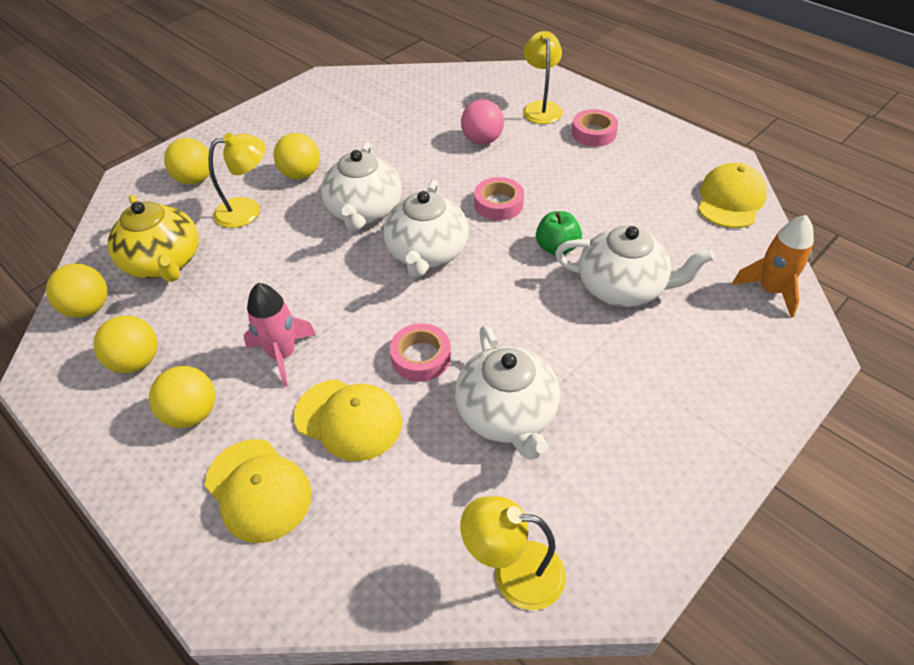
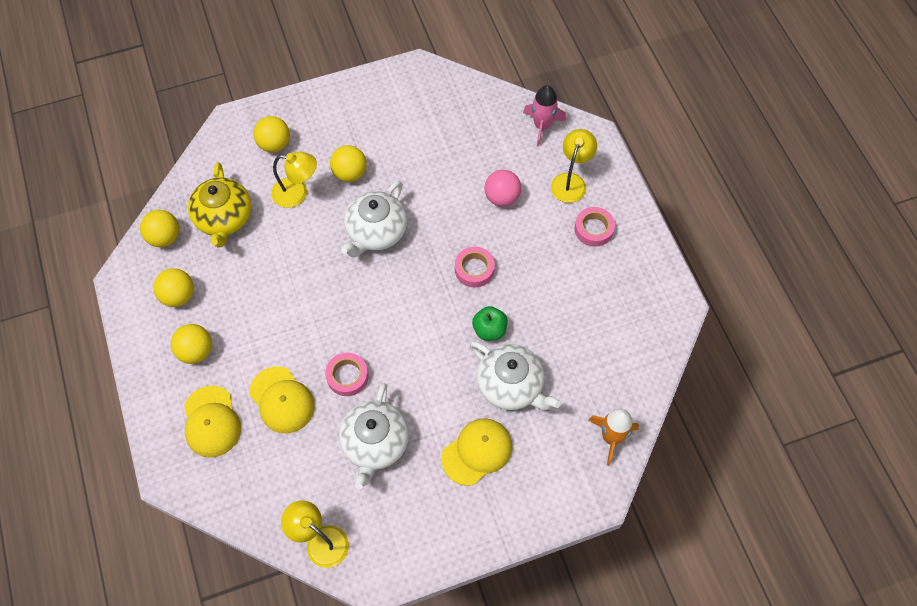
camera: 25 degrees right, 15 degrees up
pink rocket [244,283,316,387] -> pink rocket moved to [523,85,566,147]
white teapot [383,180,469,277] -> none
yellow cap [698,163,767,228] -> yellow cap moved to [442,419,512,486]

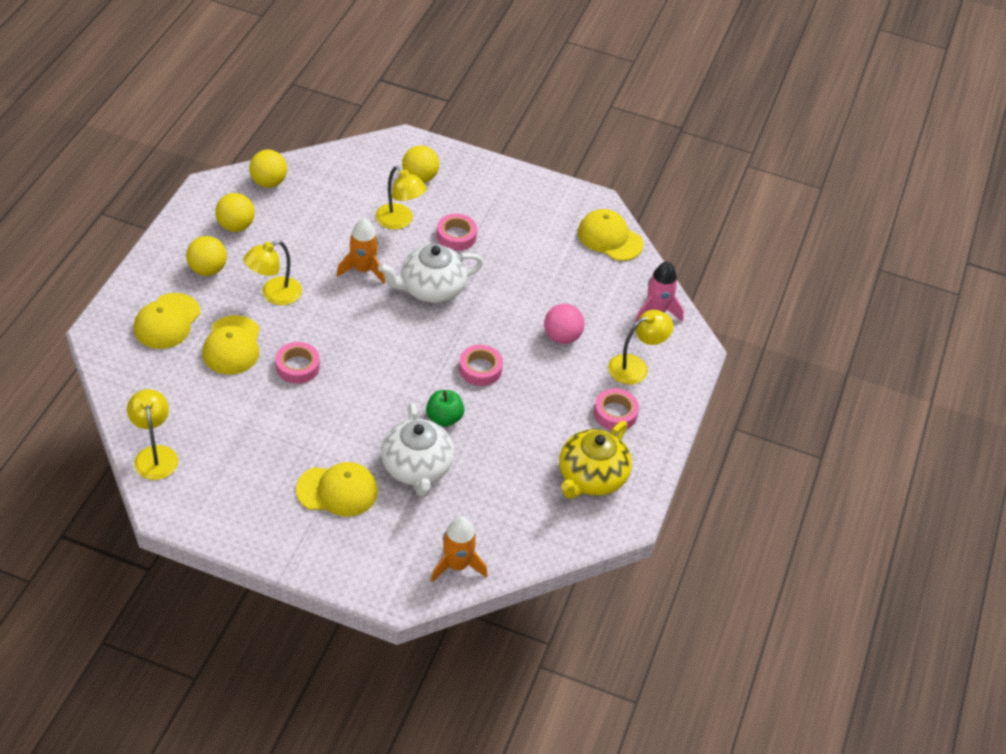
camera: 35 degrees right, 15 degrees down
yellow teapot [188,162,252,248] -> yellow teapot moved to [559,421,632,499]
yellow ball [330,145,367,182] -> pink tape [437,214,477,251]
white teapot [339,383,409,489] -> none
none -> yellow lamp [243,240,302,305]
none -> orange rocket [336,218,385,284]
none -> yellow cap [578,209,643,261]

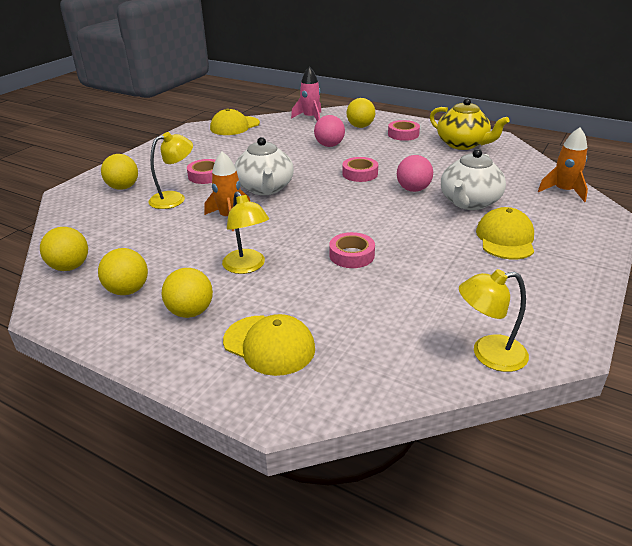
camera: 75 degrees left, 15 degrees down
yellow cap [202,315,260,374] -> none
white teapot [381,402,454,497] -> white teapot turned 120 degrees clockwise [441,149,506,210]
green apple [426,390,464,427] -> pink ball [397,155,433,192]
yellow lamp [608,310,673,385] -> yellow ball [347,98,375,128]

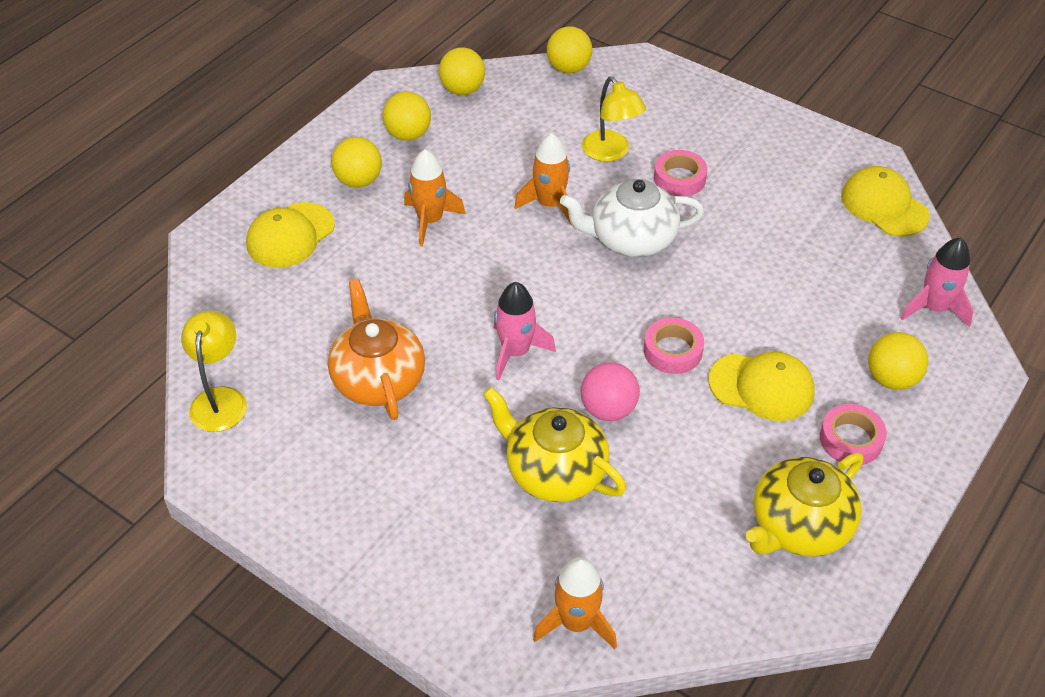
camera: 95 degrees right, 15 degrees up
yellow ball [101,154,138,190] -> yellow ball moved to [547,26,592,73]
yellow lamp [222,191,269,274] -> orange rocket [404,149,466,247]
pink ball [314,115,345,147] -> none
pink tape [329,232,375,268] -> none
white teapot [441,149,506,210] -> yellow teapot [483,387,626,502]
yellow cap [476,207,534,260] -> yellow cap moved to [708,352,815,421]
none -> orange teapot [328,279,425,420]
none -> pink rocket [494,282,556,380]

